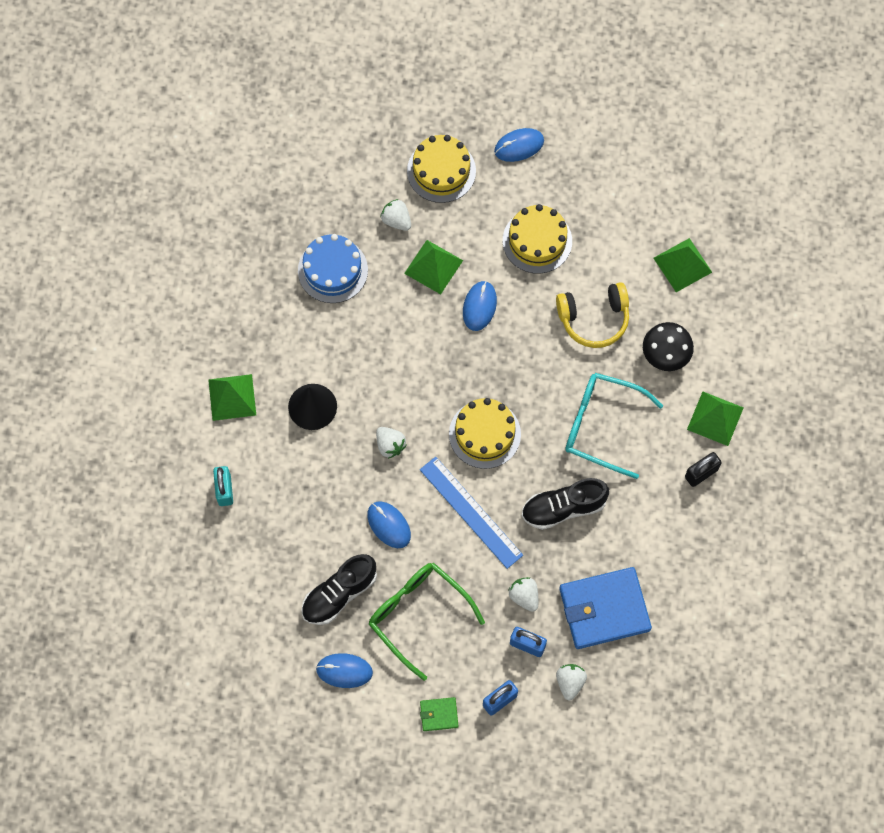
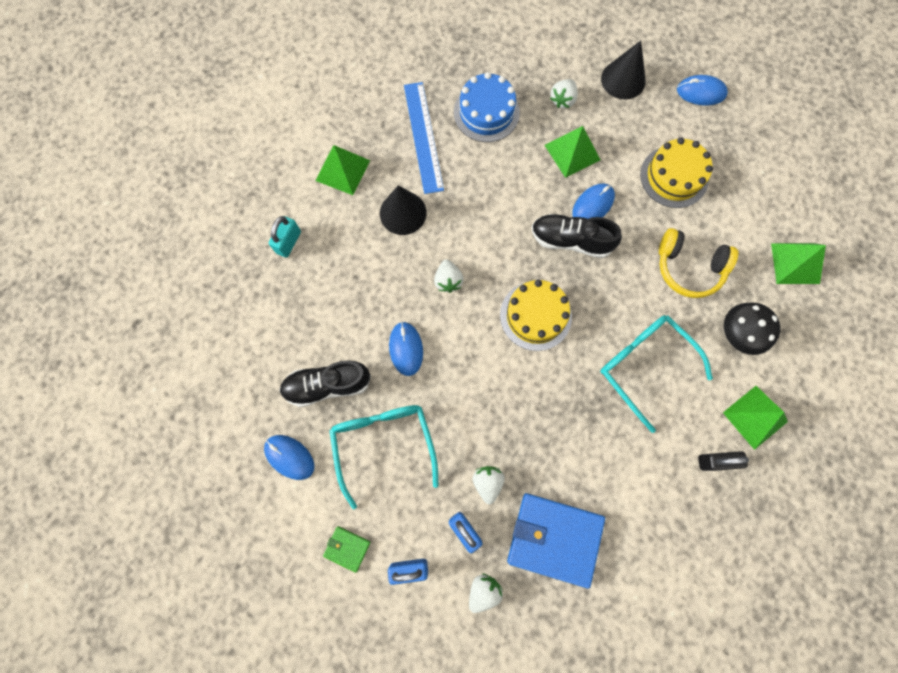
camera: 30 degrees right, 5 degrees up
green glasses [369,563,485,681] -> turquoise glasses [329,405,439,510]
white strawberry [380,199,411,231] -> white strawberry turned 135 degrees counterclockwise [550,79,578,108]
yellow cake [407,135,476,203] -> black cone [601,41,645,100]
blue ruler [420,457,523,569] -> blue ruler moved to [404,82,444,194]
black shoe [522,478,609,530] -> black shoe moved to [532,214,622,258]

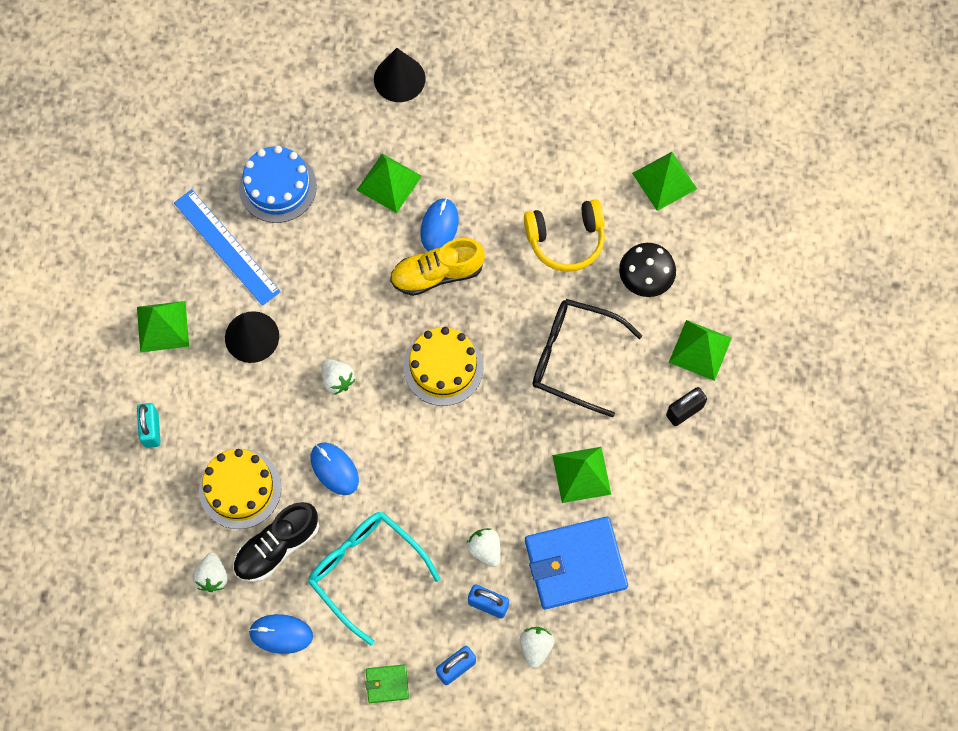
camera: 30 degrees left, 5 degrees down
black shoe [532,214,622,258] -> yellow shoe [390,238,485,296]
white strawberry [550,79,578,108] -> white strawberry moved to [193,552,228,592]
turquoise glasses [600,315,713,433] -> black glasses [532,299,642,418]
yellow cake [640,138,713,208] -> yellow cake moved to [199,449,281,529]
blue mouse [677,75,728,106] -> none
none -> green pyramid [552,447,611,503]

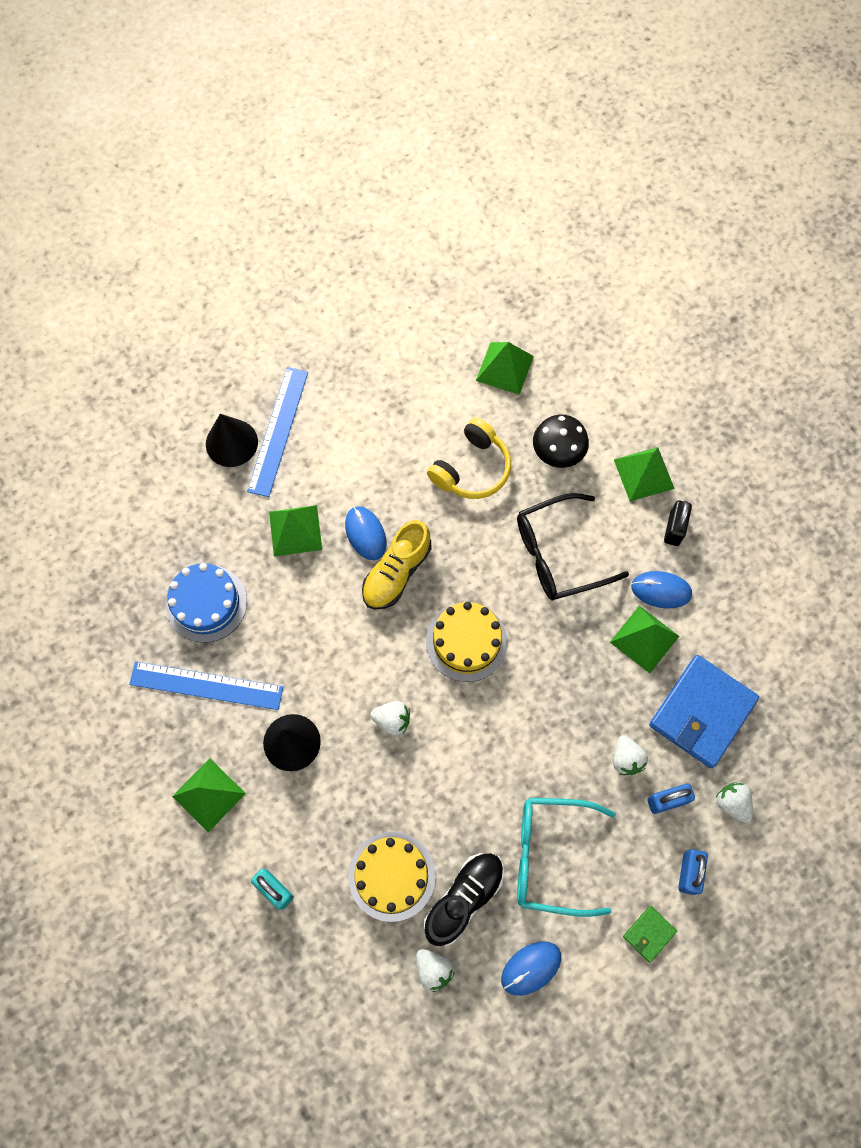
camera: 40 degrees left, 0 degrees up
black shoe [233,502,319,582] -> black shoe turned 150 degrees counterclockwise [424,853,504,946]
blue mouse [311,442,359,495] -> blue mouse moved to [631,571,692,609]
white strawberry [467,528,501,567] -> white strawberry turned 120 degrees counterclockwise [613,735,648,775]
none -> blue ruler [247,367,308,497]

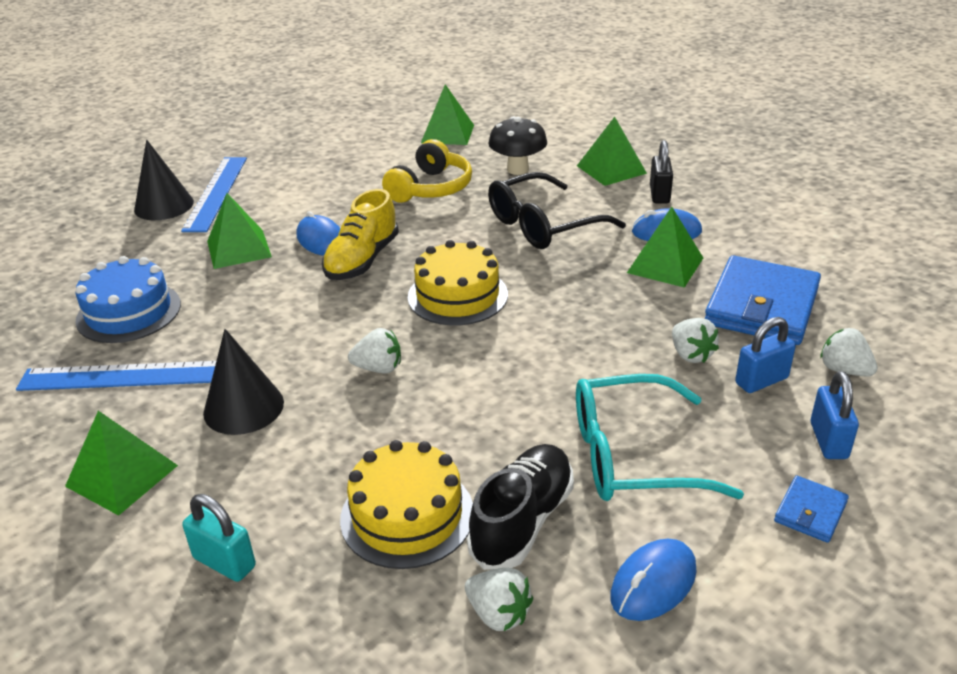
camera: 10 degrees left, 35 degrees down
green wallet [623,906,677,963] -> blue wallet [774,476,849,543]

